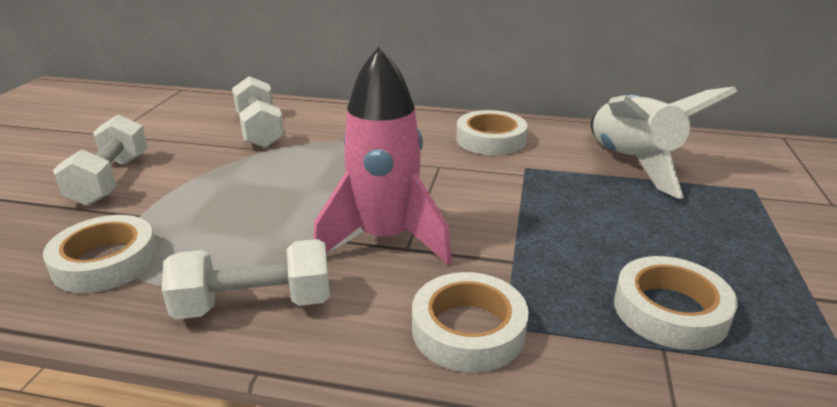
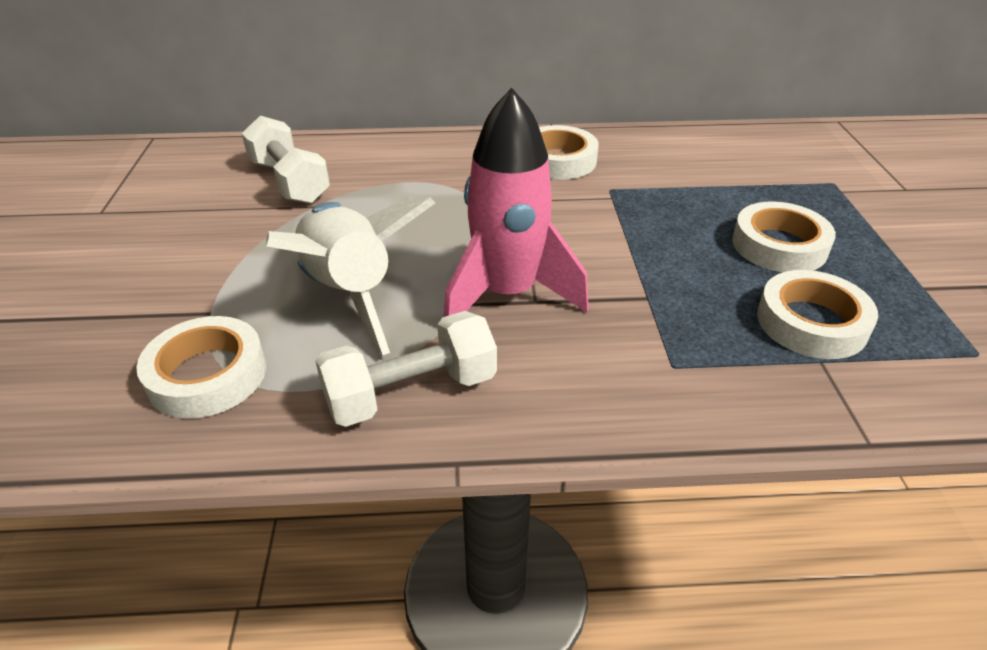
camera: 15 degrees left, 10 degrees up
white dumbbell [53,114,148,206] -> none
white tape [412,272,529,373] -> white tape moved to [732,202,836,272]
white rocket [590,86,737,199] -> white rocket moved to [266,196,435,355]

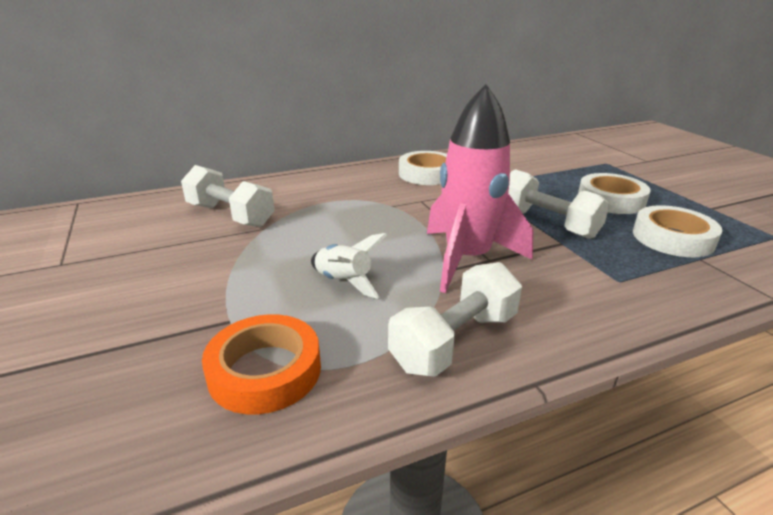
camera: 20 degrees left, 10 degrees down
white tape [136,316,266,419] -> orange tape [202,314,321,414]
white rocket [266,196,435,355] -> white rocket [311,233,387,299], size x0.50
none -> white dumbbell [508,169,610,239]

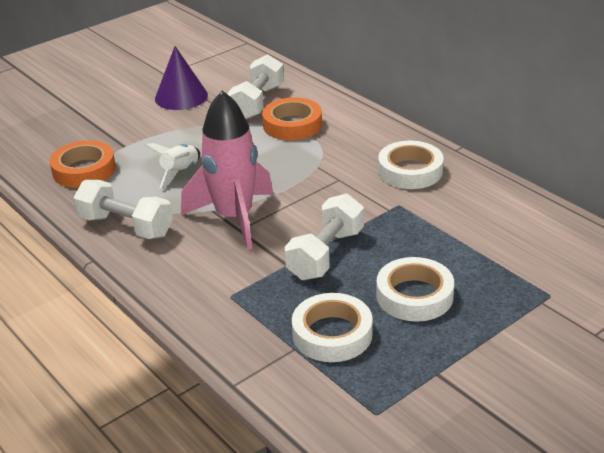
camera: 75 degrees right, 5 degrees up
none -> purple cone [155,46,208,110]
none -> orange tape [262,97,322,140]

